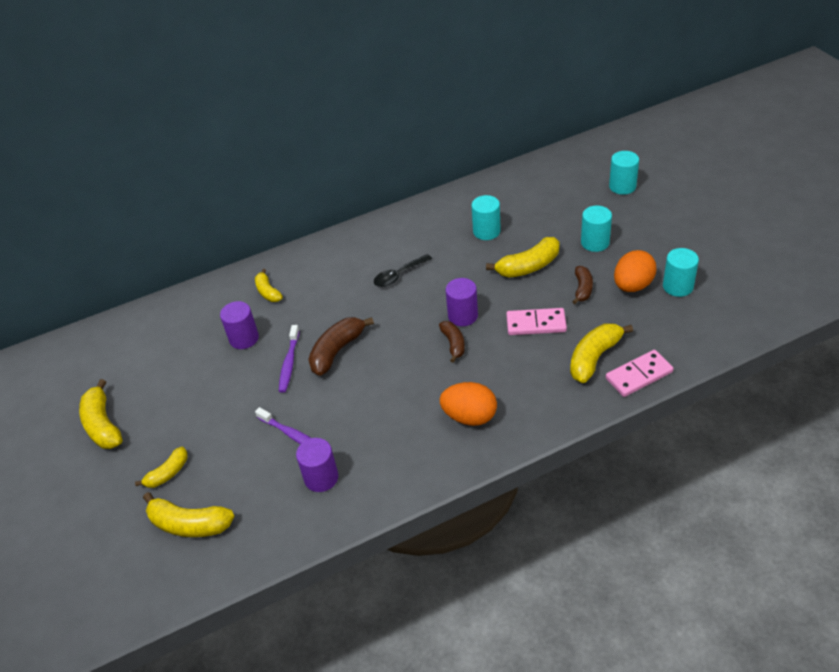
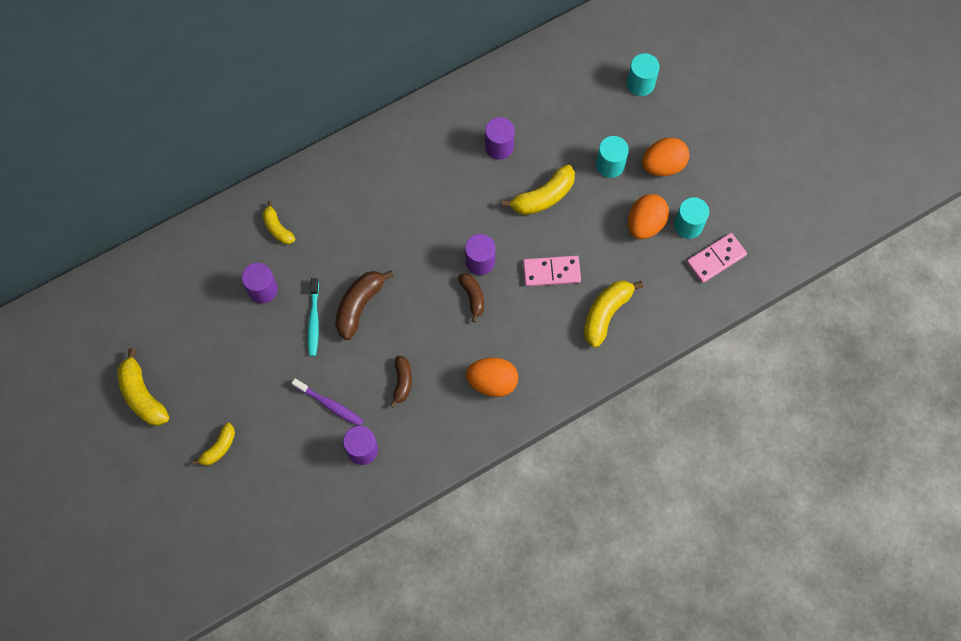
camera: 10 degrees left, 25 degrees up
yellow banana [143,492,234,537] -> none
purple toothbrush [279,325,300,393] -> turquoise toothbrush [308,278,319,356]
black spoon [374,254,432,287] -> none
turquoise cylinder [472,195,501,240] -> purple cylinder [485,117,515,160]
brown banana [572,266,593,304] -> brown banana moved to [390,355,412,407]
pink domino [606,350,674,397] -> pink domino moved to [687,233,747,283]
none -> orange egg [642,138,689,176]

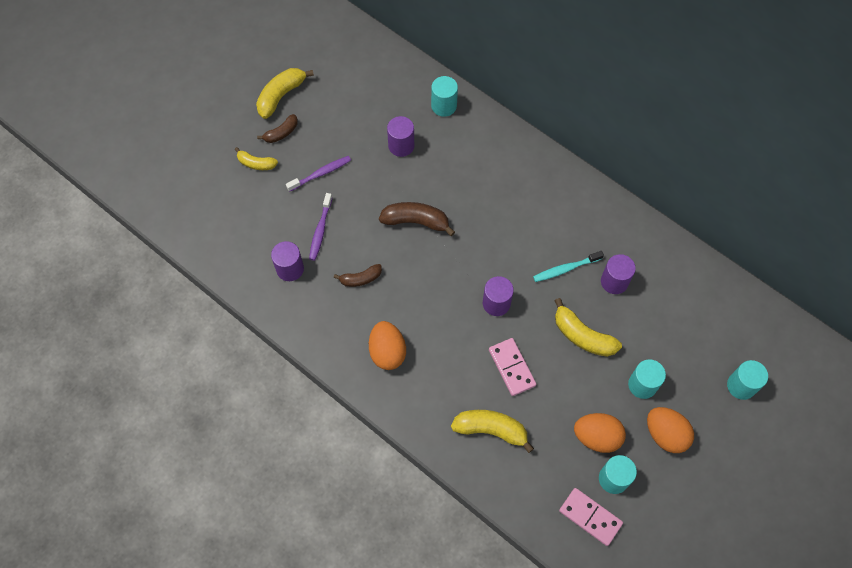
camera: 70 degrees right, 5 degrees down
yellow banana [263,201,295,244] -> none
turquoise toothbrush [308,278,319,356] -> turquoise toothbrush moved to [533,251,604,282]
brown banana [458,273,484,322] -> brown banana moved to [257,114,298,143]
none -> purple toothbrush [286,156,351,192]
none -> turquoise cylinder [431,76,458,117]

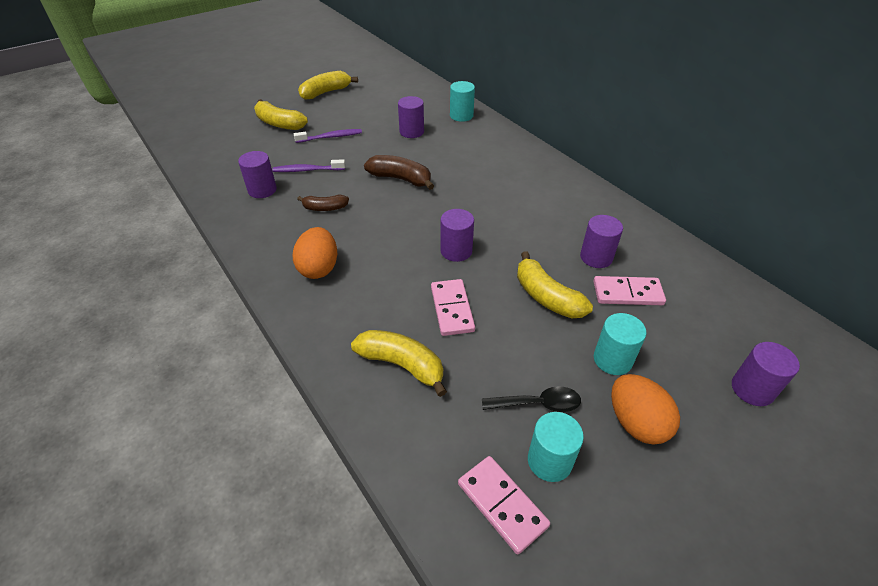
camera: 15 degrees right, 20 degrees down
yellow banana [235,147,278,170] -> yellow banana [254,99,308,130], size x1.61
brown banana [257,114,298,143] -> none
purple toothbrush [309,193,332,261] -> purple toothbrush turned 60 degrees clockwise [272,159,345,172]
turquoise toothbrush [533,251,604,282] -> none
orange egg [574,413,626,453] -> black spoon [482,386,581,412]
turquoise cylinder [727,360,768,400] -> purple cylinder [732,342,800,406]
none -> pink domino [593,276,666,305]

